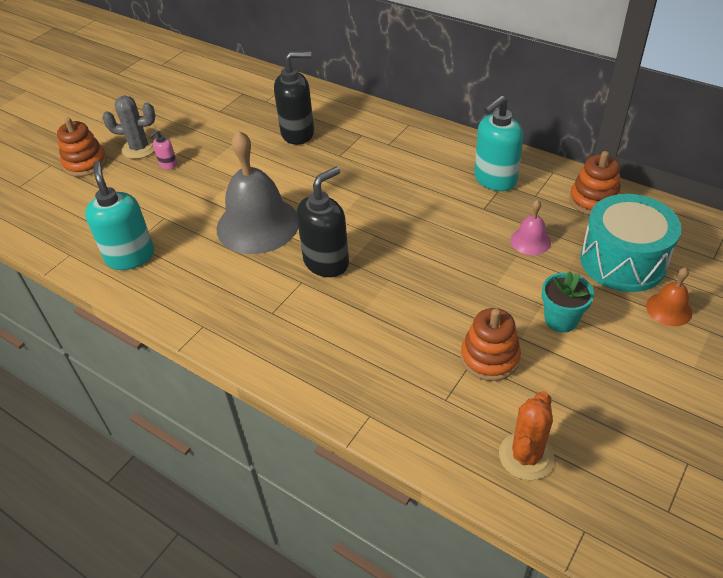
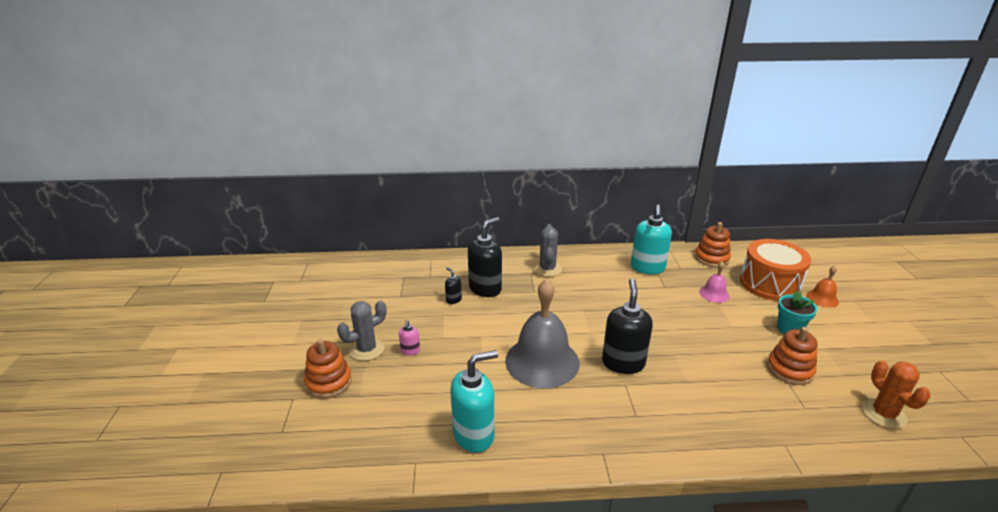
camera: 40 degrees left, 15 degrees down
turquoise soap dispenser [85,161,154,270] -> turquoise soap dispenser turned 120 degrees clockwise [450,350,498,453]
turquoise drum [580,194,681,292] -> orange drum [740,239,811,301]
none -> black soap dispenser [445,267,462,304]
none -> grey cactus [533,224,562,277]

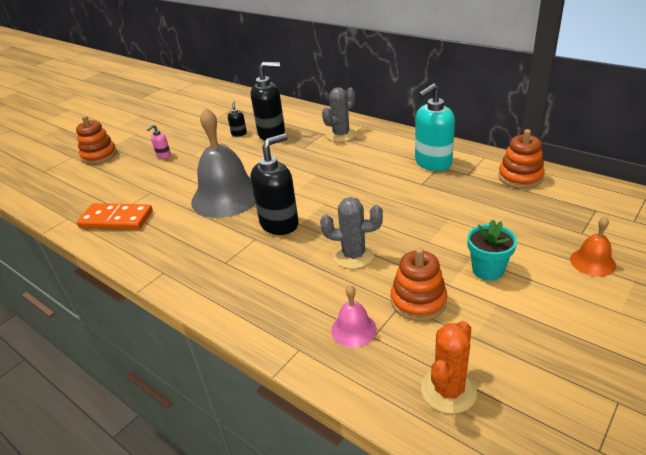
camera: 45 degrees right, 5 degrees up
grey cactus [337,300,387,361] -> grey cactus moved to [320,197,383,269]
turquoise soap dispenser [450,350,498,453] -> orange domino [77,203,153,230]
pink bell [699,261,729,303] -> pink bell moved to [331,285,377,348]
orange drum [740,239,811,301] -> none

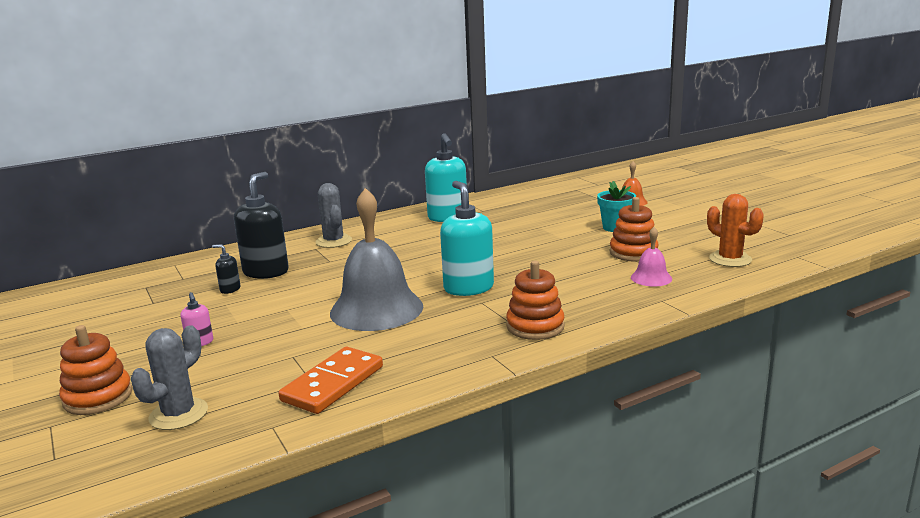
camera: 70 degrees left, 15 degrees down
black soap dispenser [251,133,299,235] -> turquoise soap dispenser [440,181,494,296]
grey cactus [320,197,383,269] -> grey cactus moved to [131,325,208,430]
orange stacking toy [498,129,545,189] -> orange stacking toy moved to [506,261,564,340]

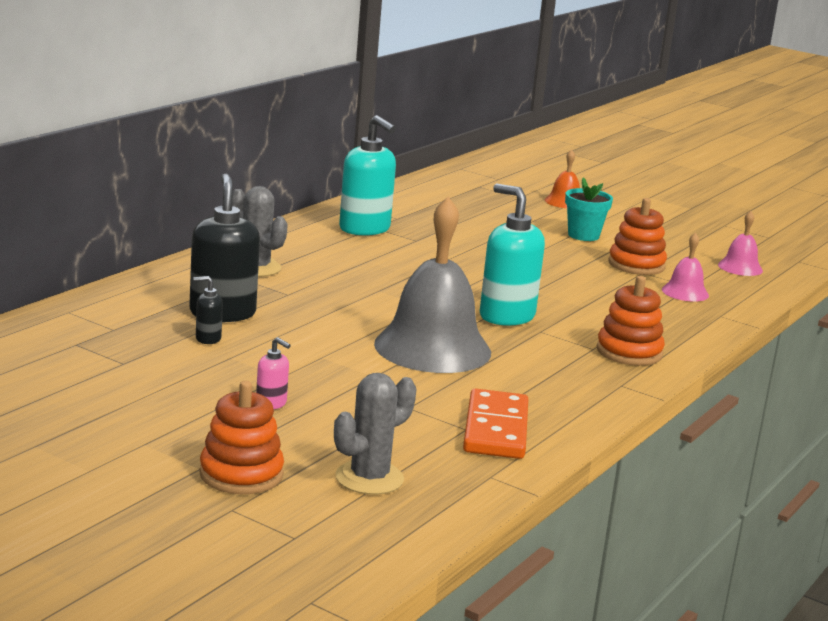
camera: 30 degrees left, 0 degrees up
grey cactus [131,325,208,430] -> grey cactus turned 45 degrees clockwise [334,373,416,495]
orange cactus [707,194,764,267] -> pink bell [718,211,763,276]

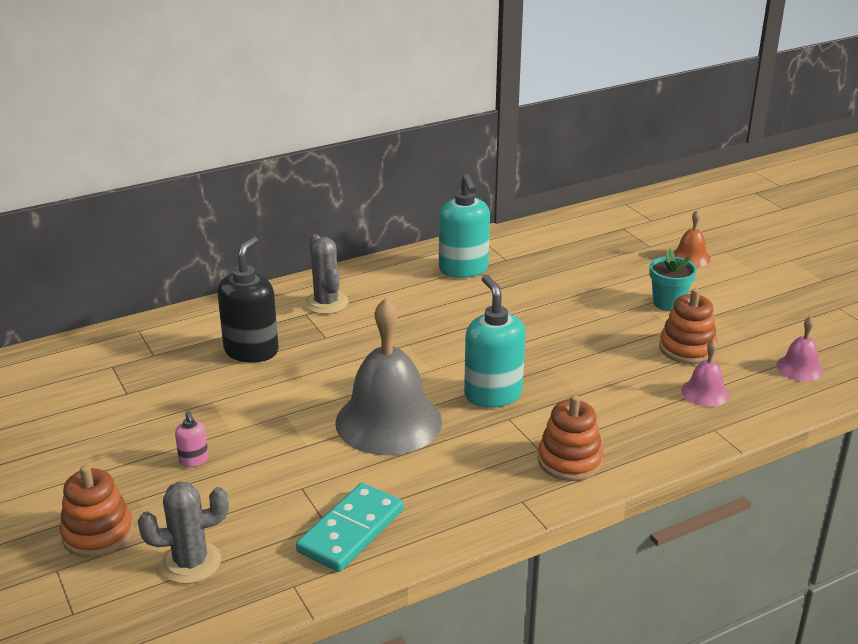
camera: 30 degrees right, 10 degrees up
black soap dispenser [193,276,223,344] -> none
orange domino [463,388,528,459] -> turquoise domino [296,483,403,572]

